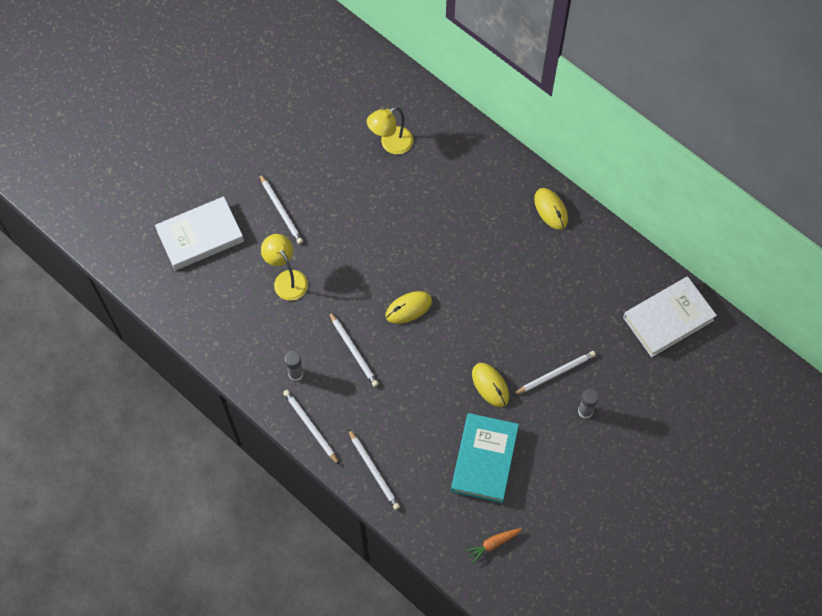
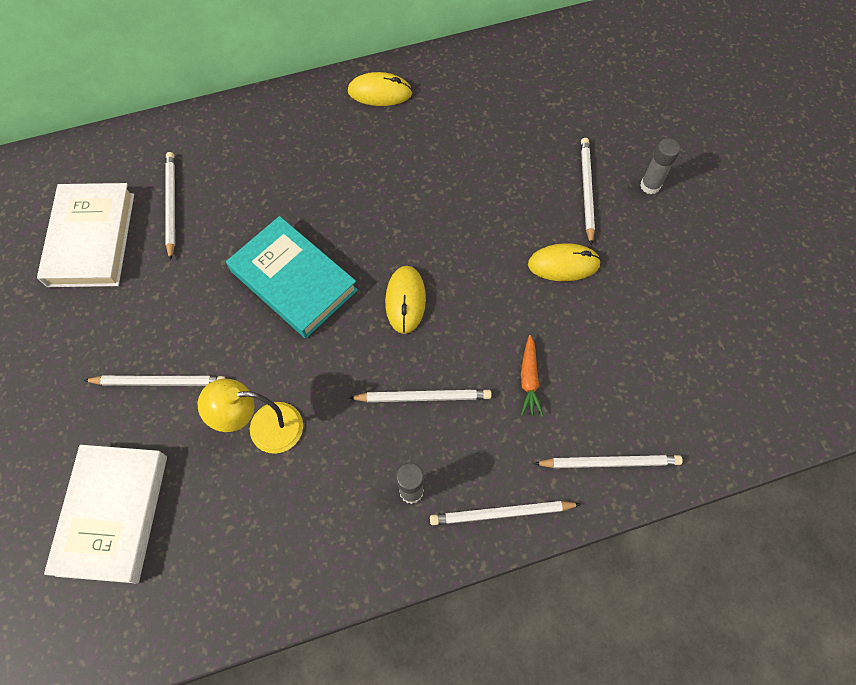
camera: 60 degrees left, 0 degrees up
yellow lamp [367,107,413,154] -> white pencil [166,152,175,261]
turquoise book [451,413,519,503] -> turquoise book moved to [226,216,358,338]
orange carrot [466,528,522,563] -> orange carrot moved to [521,335,544,416]
white book [623,276,717,357] -> white book moved to [37,183,134,287]

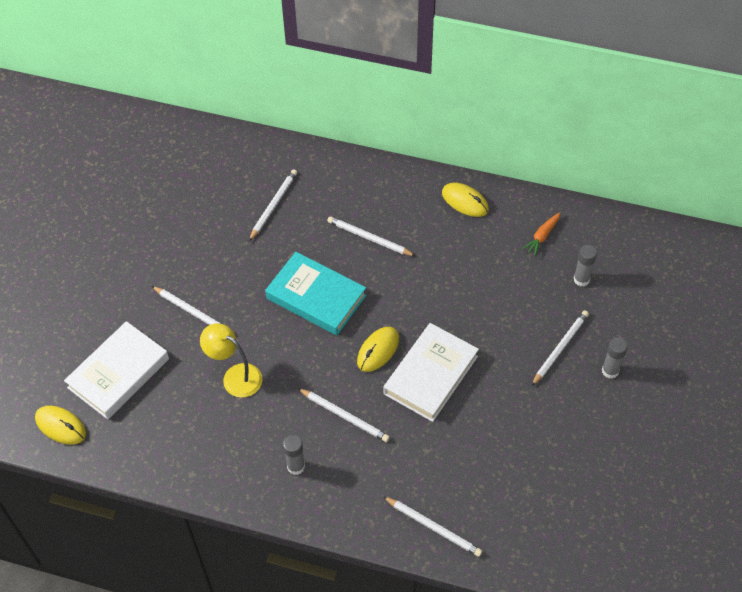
camera: 35 degrees right, 10 degrees down
white book [37,183,134,287] -> white book moved to [383,323,479,422]
turquoise book [226,216,358,338] -> turquoise book turned 45 degrees counterclockwise [265,252,366,335]
white pencil [430,501,581,525] -> white pencil moved to [327,216,415,256]
orange carrot [521,335,544,416] -> orange carrot moved to [522,212,560,256]
yellow mouse [528,243,601,281] -> yellow mouse moved to [35,406,86,445]
none -> grey glue stick [573,245,597,286]

